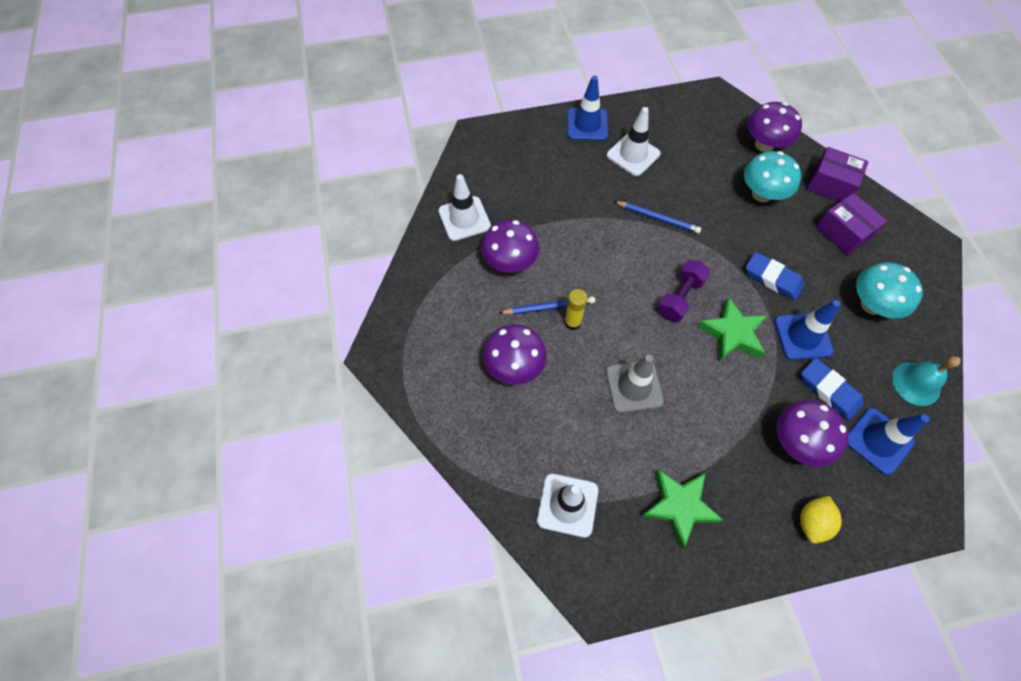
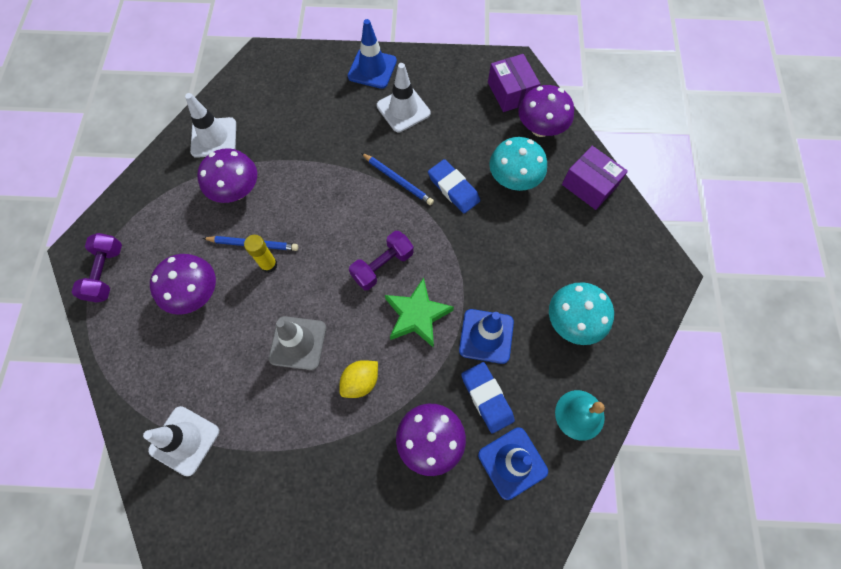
camera: 15 degrees right, 5 degrees up
green star [641,469,723,549] -> none
blue eraser [746,252,804,301] -> blue eraser moved to [428,159,481,213]
yellow lemon [800,496,842,544] -> yellow lemon moved to [339,360,378,398]
purple box [816,193,887,256] -> purple box moved to [488,54,540,112]
none -> purple dumbbell [72,233,122,303]

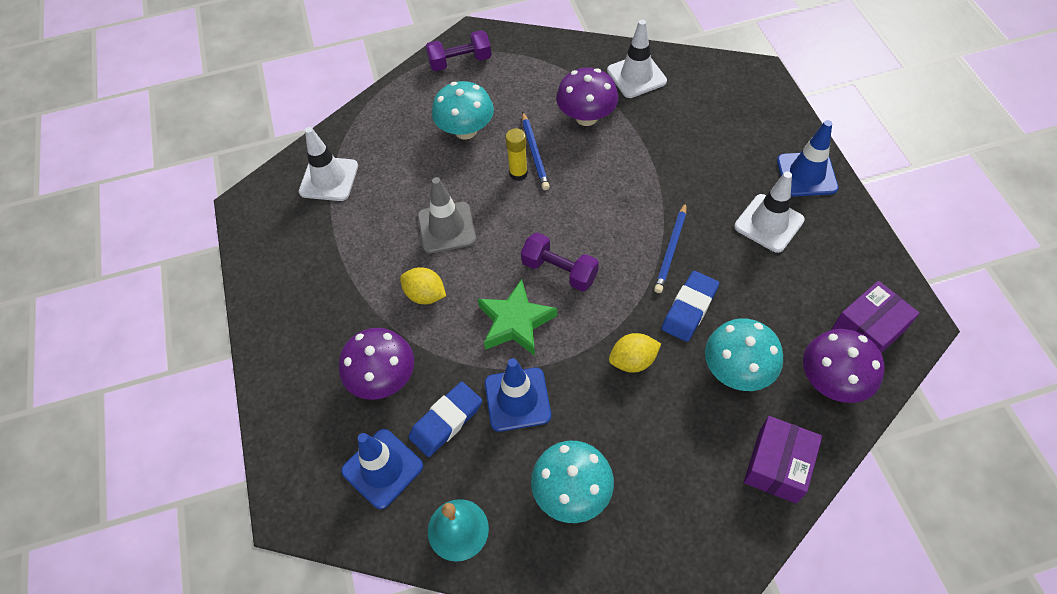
camera: 75 degrees right, 10 degrees down
purple mushroom [150,254,216,315] -> turquoise mushroom [432,81,494,140]
none -> yellow lemon [609,333,661,373]

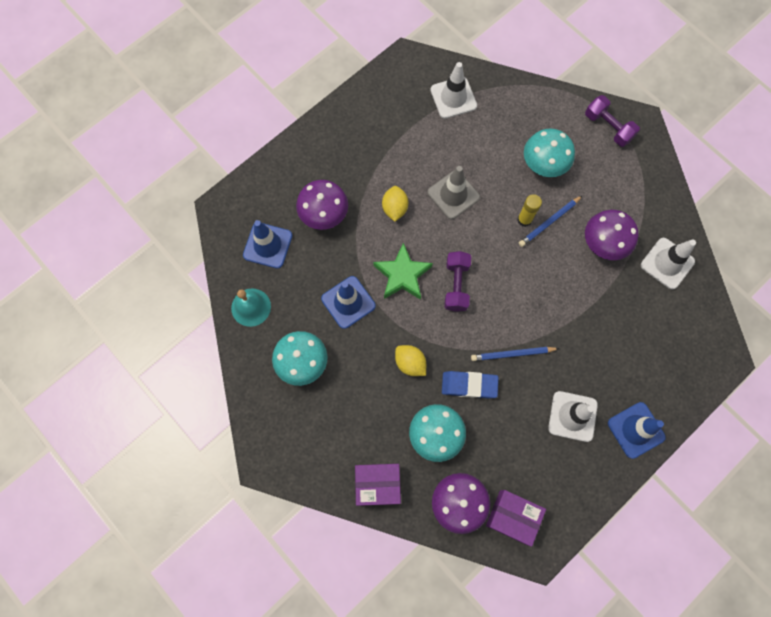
camera: 60 degrees right, 15 degrees up
blue eraser [409,382,482,457] -> none

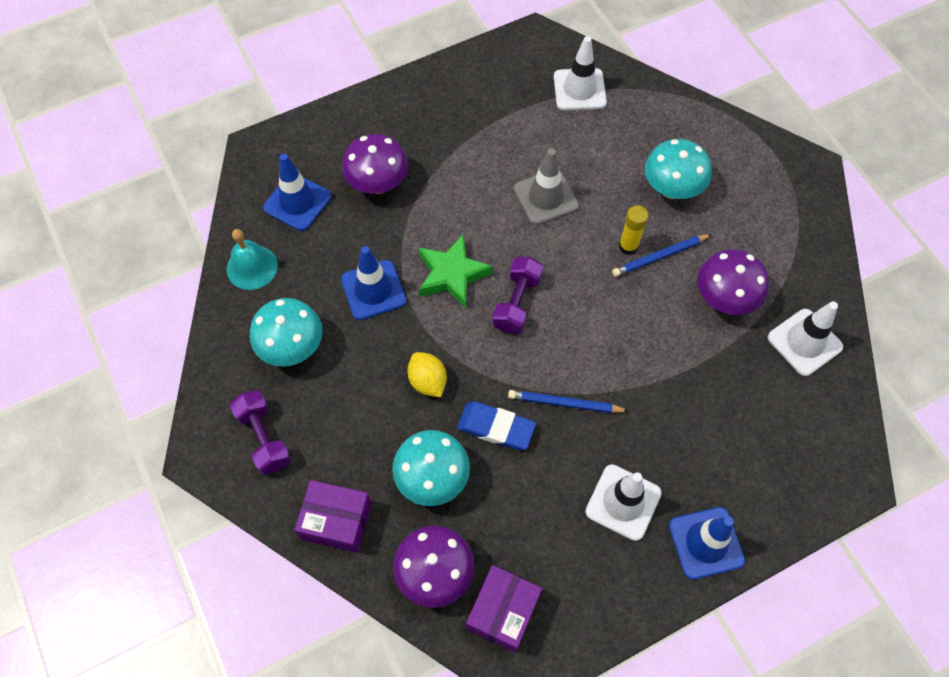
camera: 15 degrees right, 10 degrees down
yellow lemon [382,186,408,222] -> none
purple box [486,490,546,547] -> purple box turned 75 degrees clockwise [466,565,542,653]
purple dumbbell [585,95,640,147] -> purple dumbbell moved to [230,390,291,475]

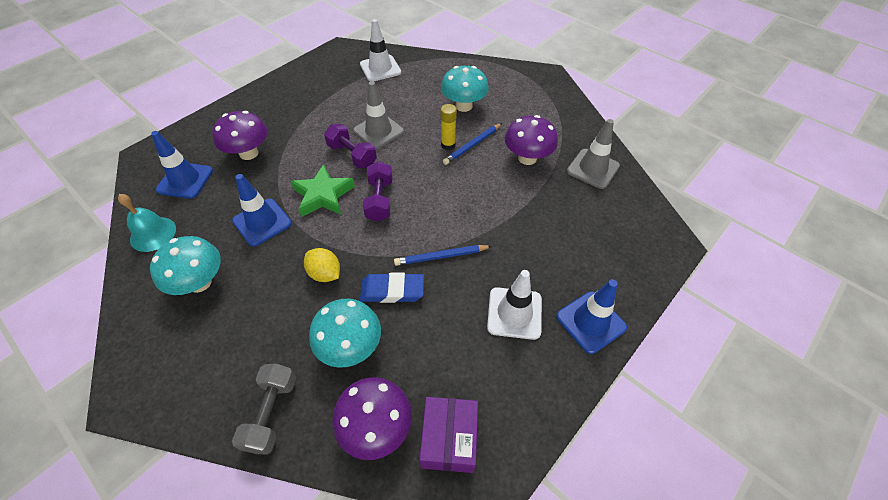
camera: 20 degrees left, 10 degrees down
purple dumbbell [230,390,291,475] -> purple dumbbell moved to [324,124,377,169]
purple box [294,480,372,553] -> grey dumbbell [232,363,296,455]
white traffic cone [768,301,843,376] -> grey traffic cone [567,119,620,189]

